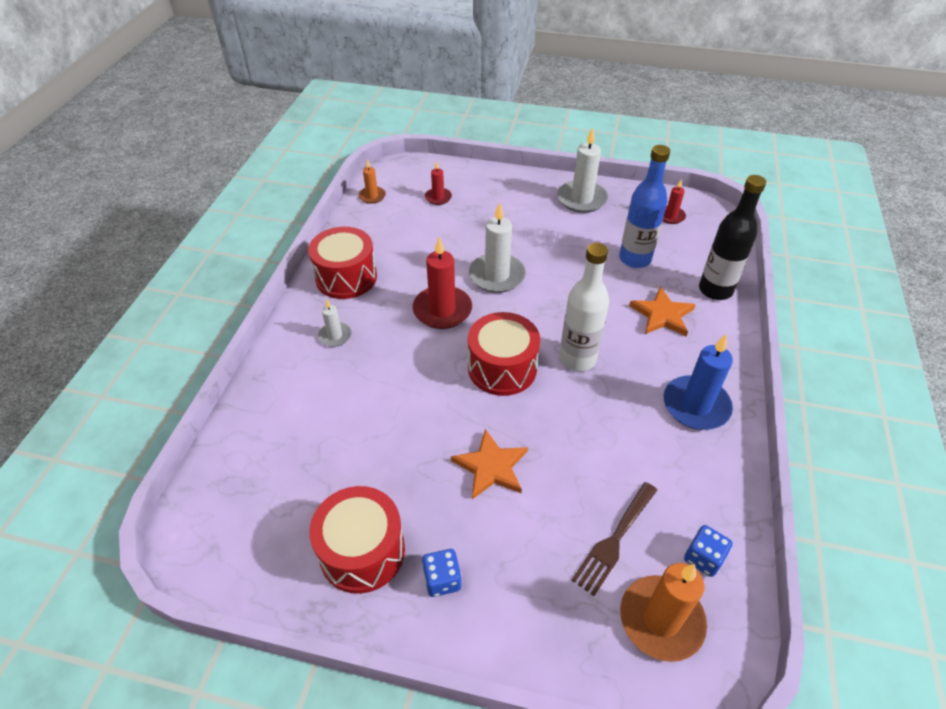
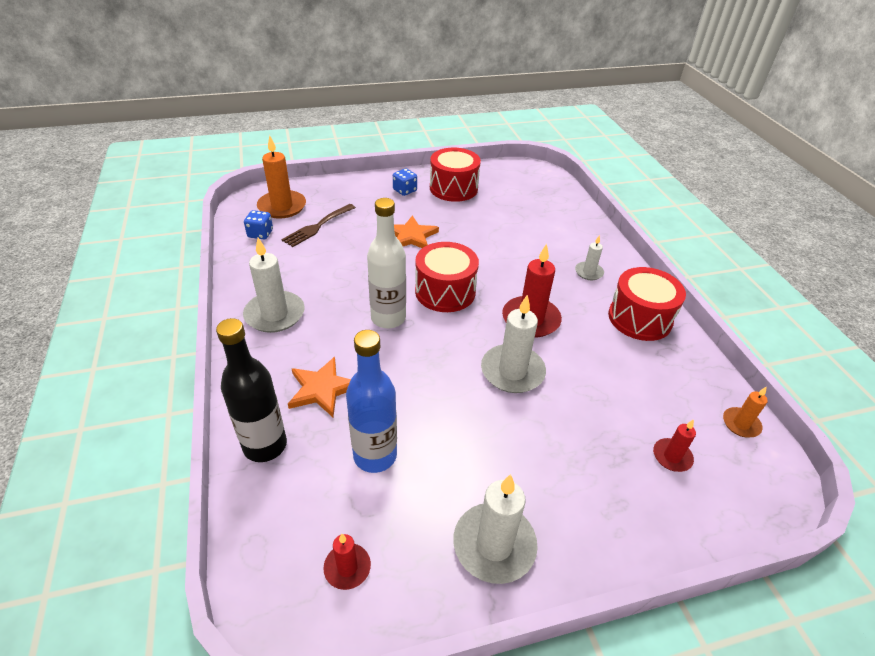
camera: 150 degrees right, 5 degrees down
brown fork [571,482,657,596] -> brown fork turned 150 degrees counterclockwise [281,204,356,247]
blue candle [664,334,733,430] -> white candle [243,237,305,333]

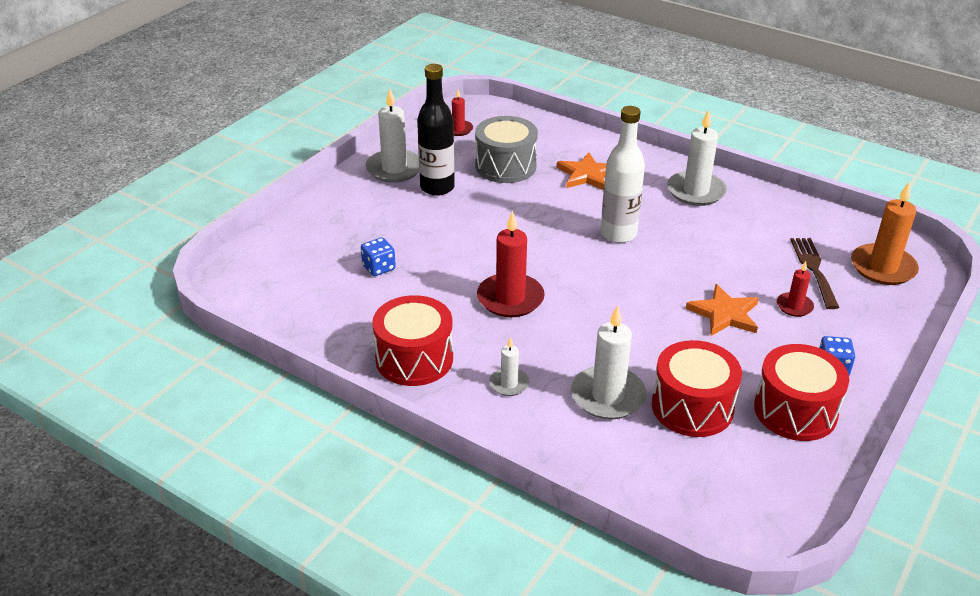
camera: 140 degrees right, 5 degrees down
black bottle [216,318,287,462] -> black bottle moved to [417,64,455,196]
blue dice [244,210,273,239] -> blue dice moved to [361,237,396,276]
blue bottle [346,330,397,473] -> grey drum [475,116,538,183]
red drum [415,242,479,312] -> red drum moved to [652,340,742,437]
white candle [481,295,546,393] -> white candle moved to [571,305,646,420]
red candle [653,419,696,472] -> red candle moved to [777,261,814,317]
orange candle [723,386,768,438] -> none

